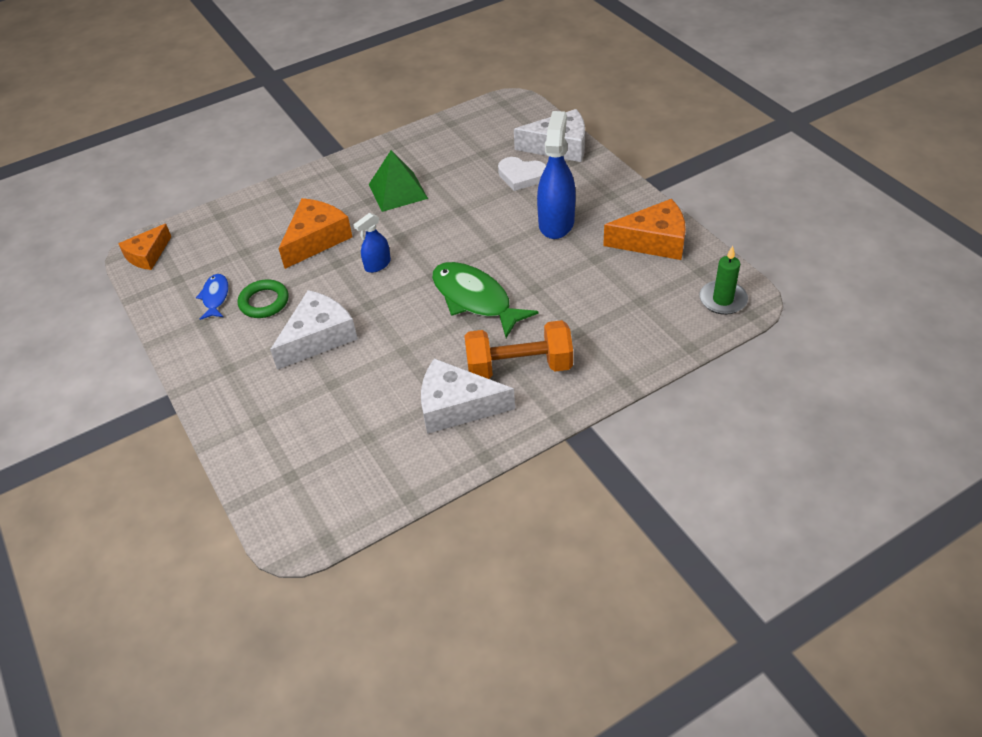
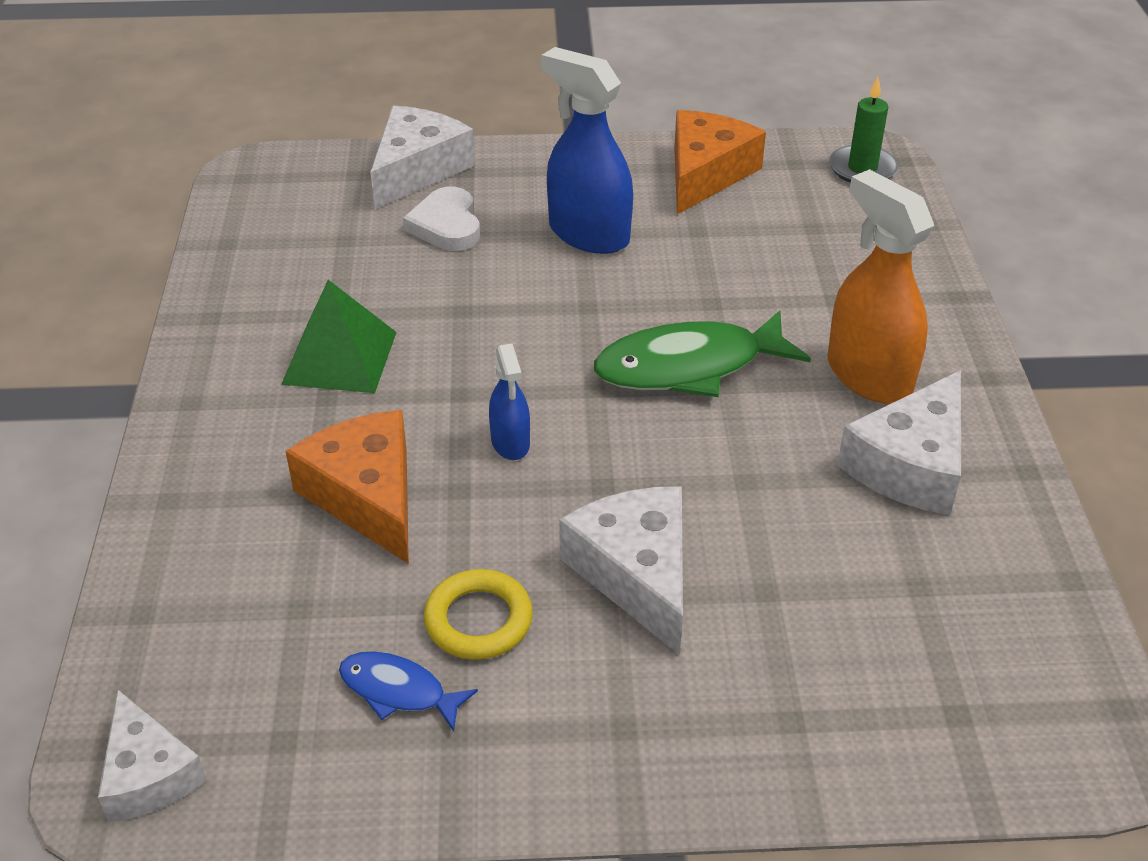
camera: 65 degrees left, 5 degrees down
orange cheese [118,224,171,270] -> white cheese [98,690,207,822]
green ring [238,279,289,318] -> yellow ring [424,569,533,660]
orange dumbbell [464,320,573,379] -> orange spray bottle [827,169,934,404]
white heart [498,157,546,191] -> white heart turned 120 degrees clockwise [403,187,480,251]

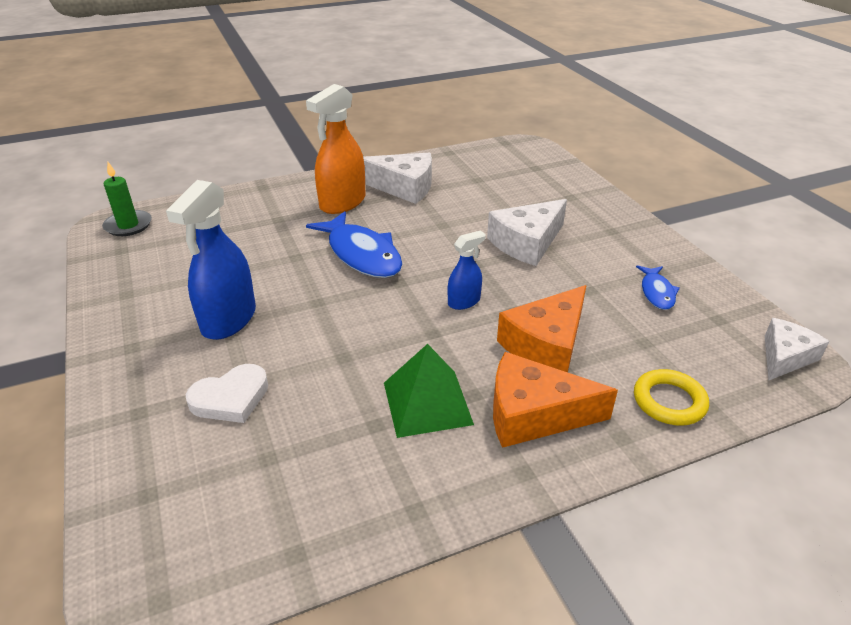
camera: 110 degrees left, 5 degrees down
white cheese [370,106,475,209] -> none
yellow ring [424,569,533,660] -> yellow ring moved to [634,369,709,426]
green fish [594,310,811,397] -> blue fish [306,211,402,278]
orange cheese [674,110,766,214] -> orange cheese moved to [493,352,618,448]

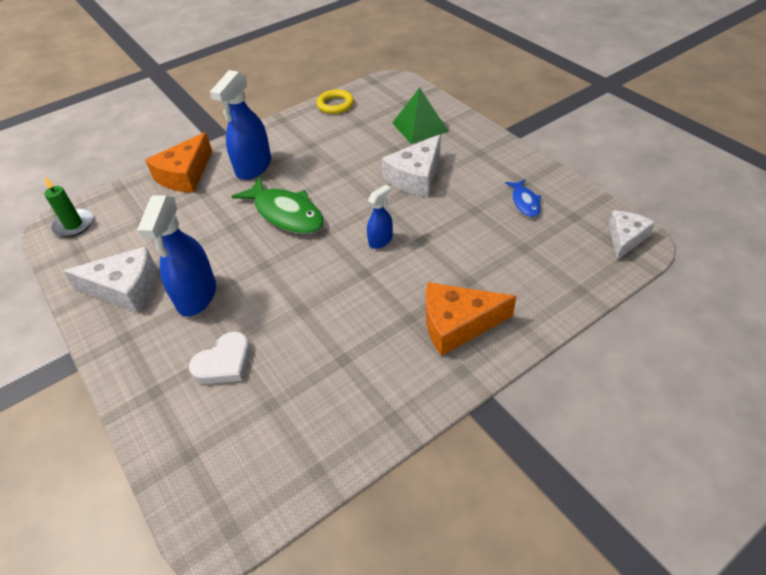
camera: 10 degrees left, 10 degrees up
orange spray bottle [306,84,366,214] -> blue spray bottle [210,70,271,180]
blue fish [306,211,402,278] -> green fish [231,176,324,234]
white cheese [363,152,432,204] -> white cheese moved to [63,246,156,313]
green pyramid [384,344,474,438] -> green pyramid moved to [392,88,449,144]
orange cheese [497,285,587,372] -> orange cheese moved to [145,132,212,193]
yellow ring [634,369,709,426] -> yellow ring moved to [316,89,354,114]

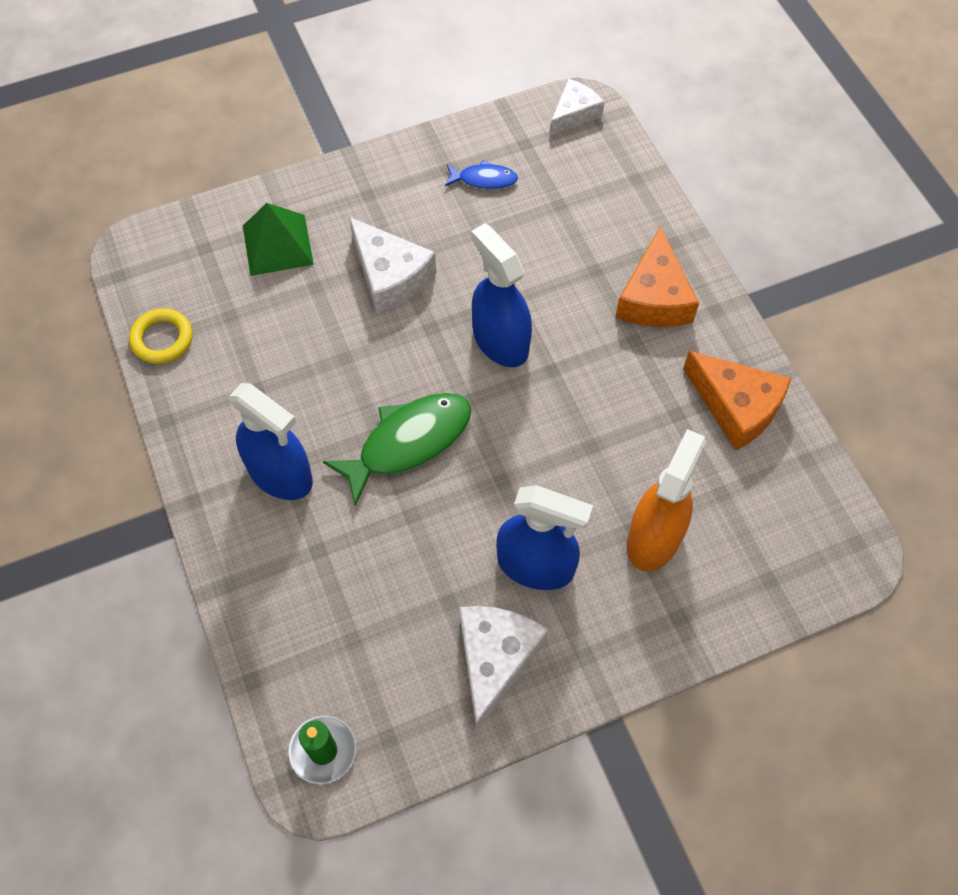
camera: 80 degrees left, 15 degrees up
orange cheese [145,132,212,193] -> orange cheese moved to [683,351,792,450]
white heart [189,332,250,384] -> orange spray bottle [627,429,706,571]
blue spray bottle [367,185,393,249] -> blue spray bottle [471,223,532,367], size x1.87
white cheese [609,211,655,260] -> white cheese turned 90 degrees clockwise [550,79,604,136]

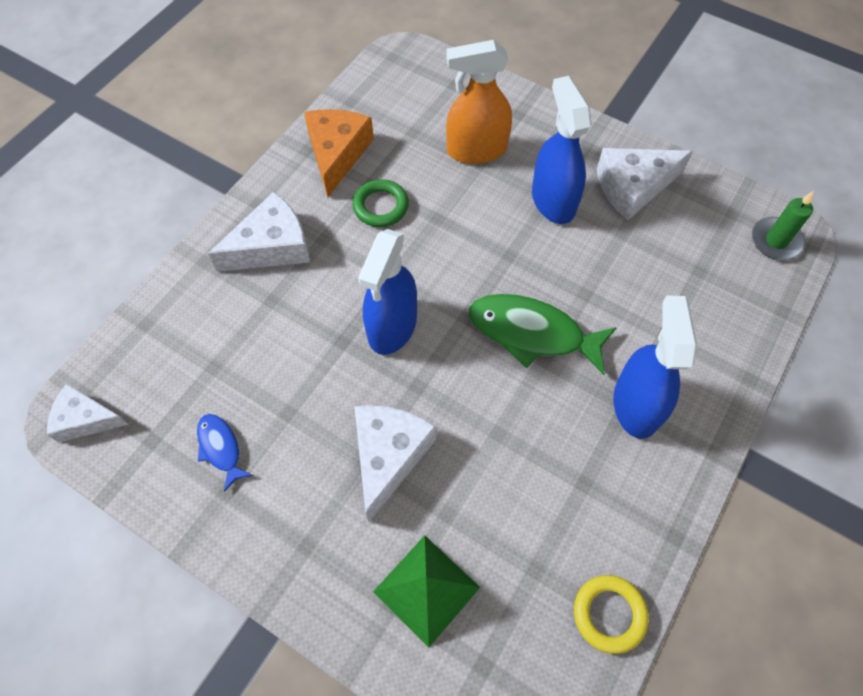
camera: 125 degrees left, 0 degrees up
orange cheese [616,226,699,327] -> white cheese [208,192,310,272]
none -> green ring [352,179,409,227]

